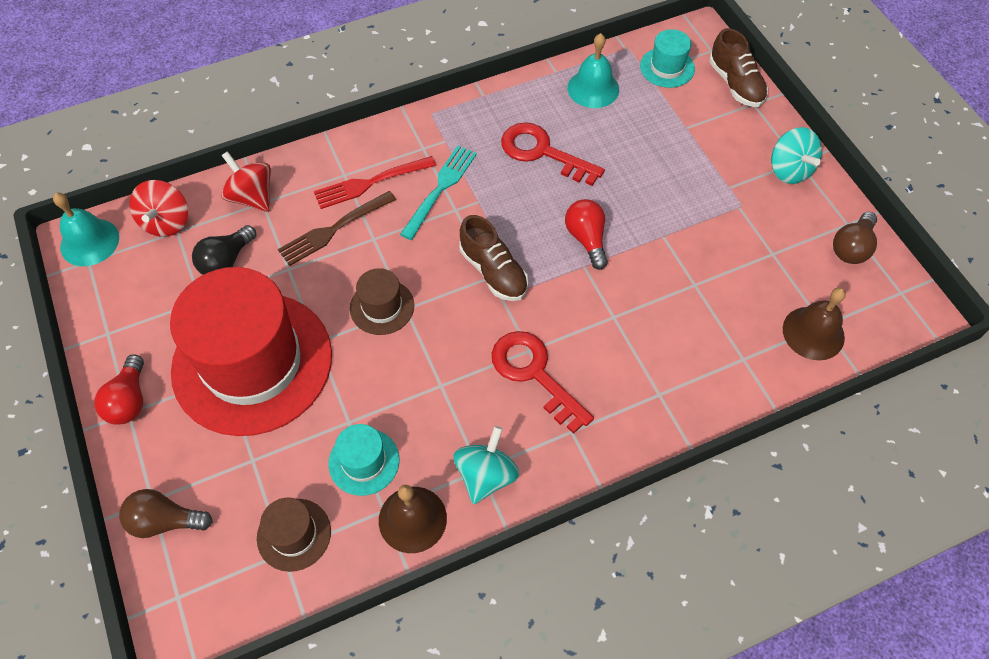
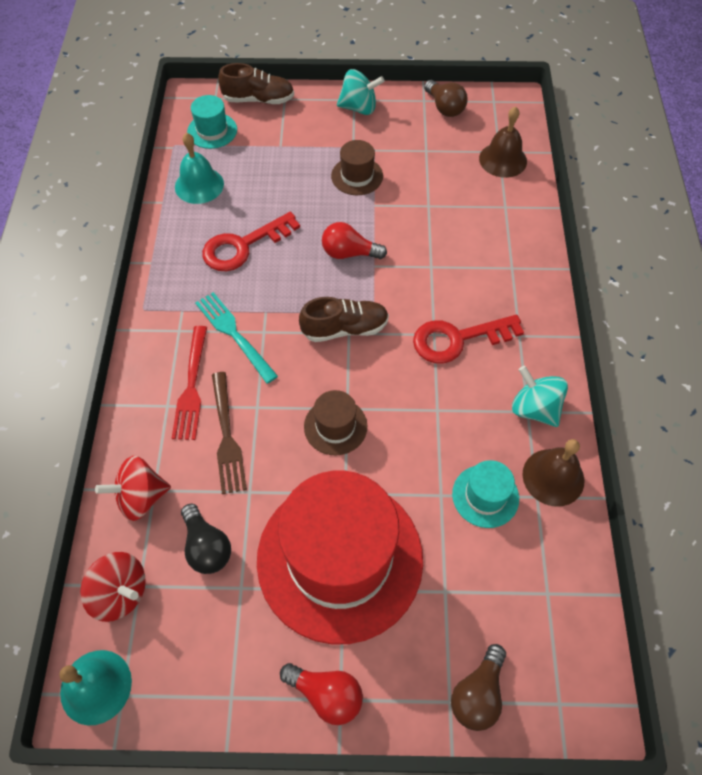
camera: 65 degrees left, 0 degrees up
brown hat [257,498,331,572] -> brown hat moved to [331,140,383,195]

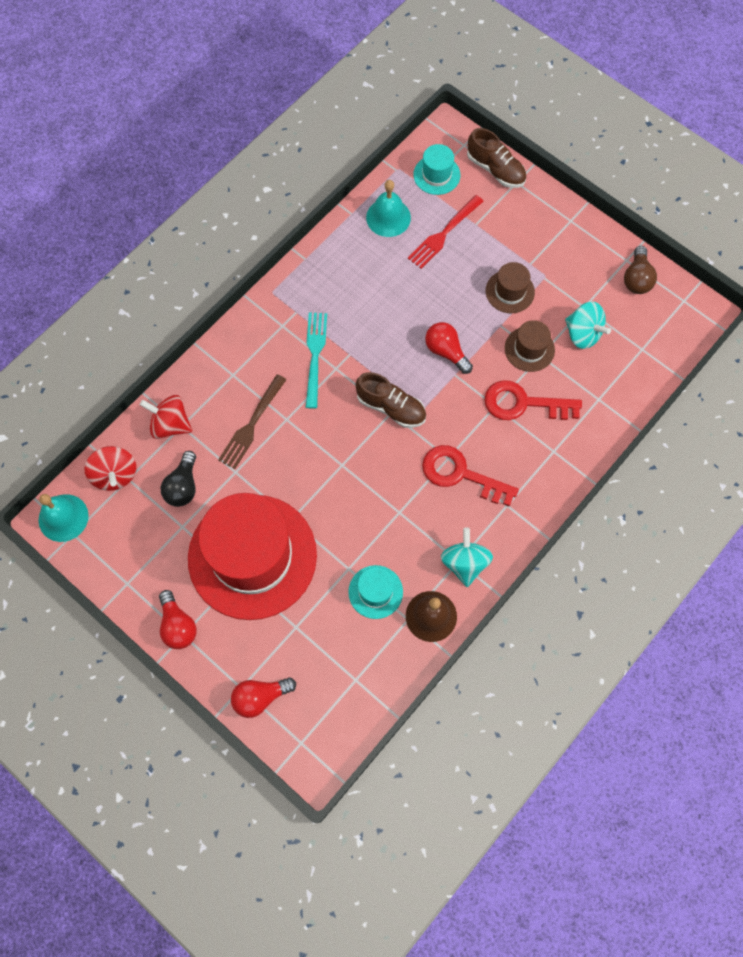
camera: 40 degrees right, 10 degrees up
red fork [172,326,207,440] -> red fork moved to [408,195,484,269]
red key [202,212,300,271] -> red key moved to [484,380,582,420]
brown hat [304,390,367,455] -> brown hat moved to [505,320,555,372]
turquoise spinning top [337,69,384,115] -> turquoise spinning top moved to [565,302,611,349]
brown light bulb [451,644,506,731] -> red light bulb [231,677,296,718]
brown bell [479,106,527,178] -> none

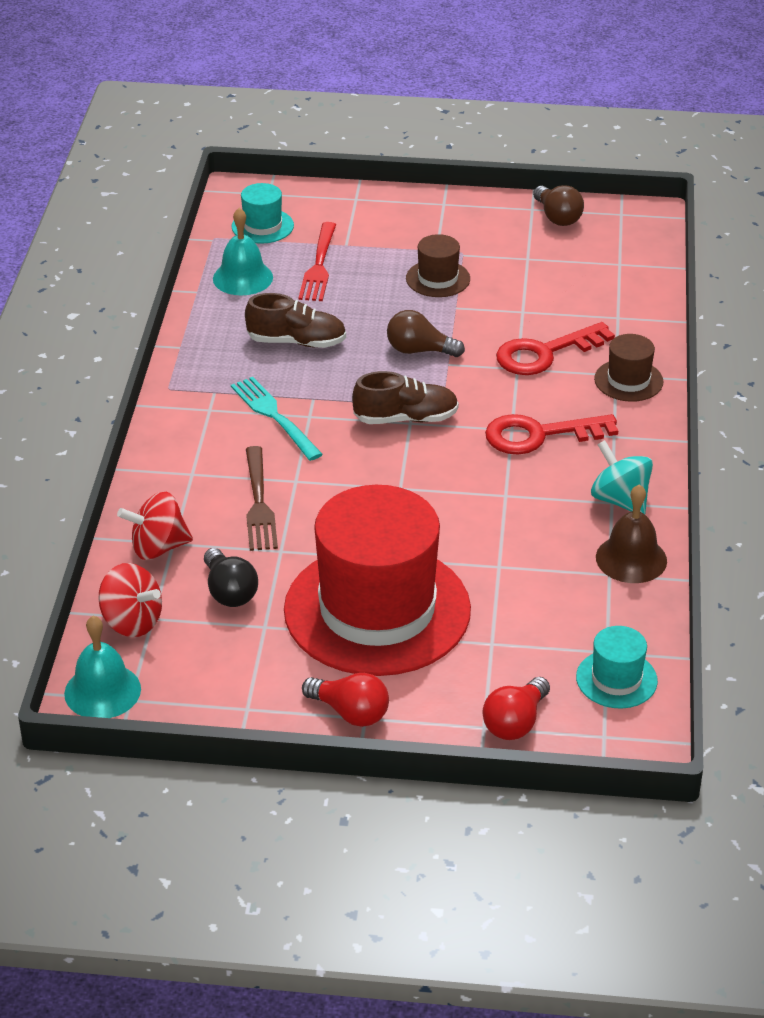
camera: 35 degrees left, 30 degrees down
turquoise hat [348,565,403,619] -> turquoise hat moved to [576,626,658,708]
red light bulb [425,322,473,374] -> brown light bulb [387,310,465,357]
brown shoe [467,128,526,188] -> brown shoe moved to [245,293,346,348]
brown hat [505,320,555,372] -> brown hat moved to [594,334,663,402]
turquoise spinning top [565,302,611,349] -> none

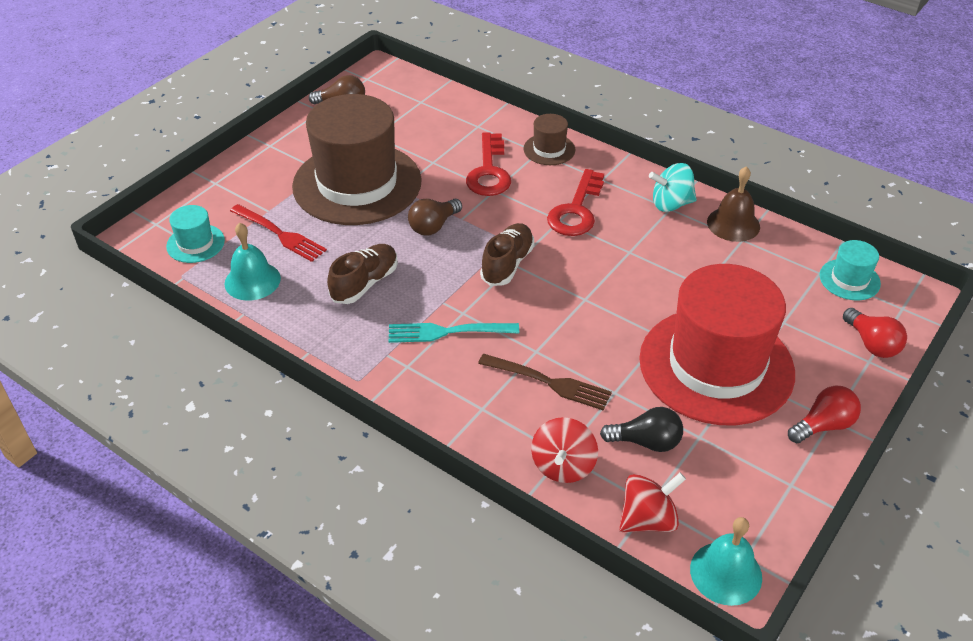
camera: 60 degrees left, 5 degrees up
brown hat [406,234,470,297] -> brown hat [292,94,422,225], size x2.38

